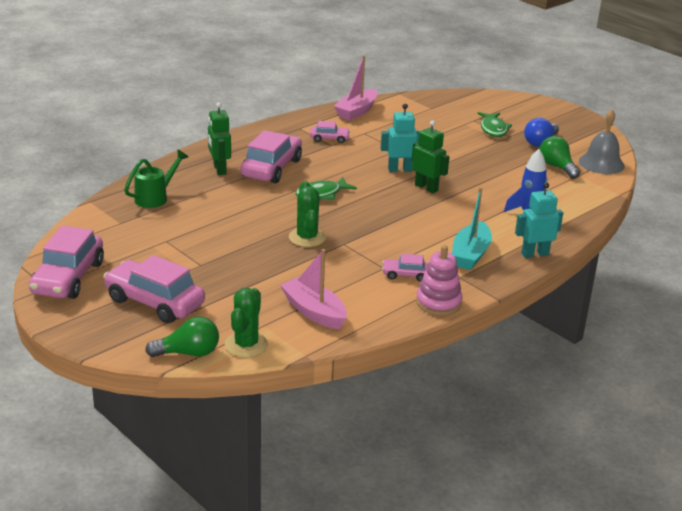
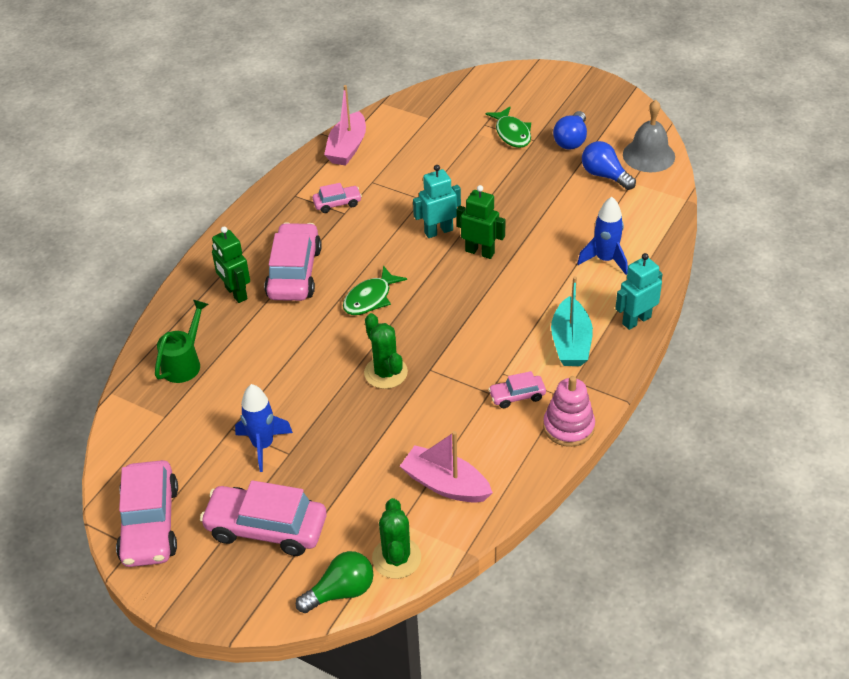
camera: 15 degrees left, 15 degrees up
green light bulb [540,136,580,179] -> blue light bulb [582,141,636,190]
none -> blue rocket [235,384,293,472]

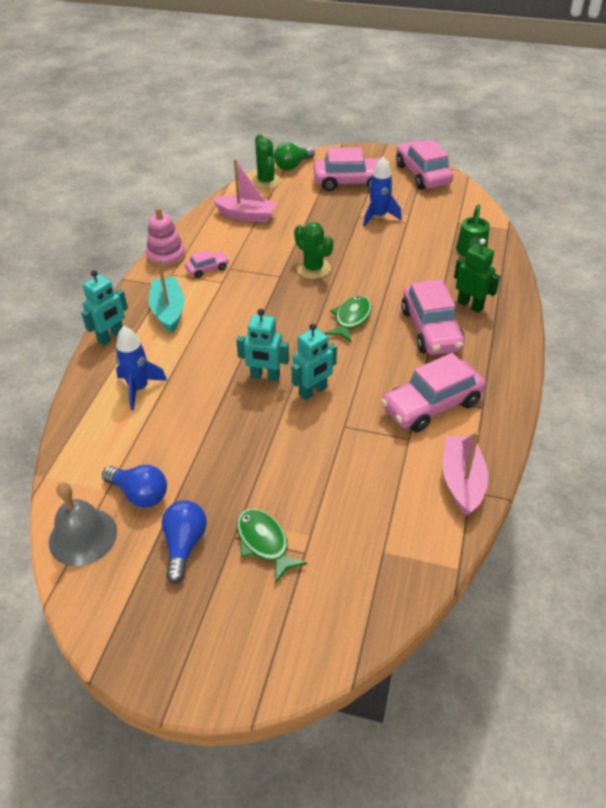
camera: 165 degrees right, 0 degrees up
pink car [312,183,362,213] -> pink car [381,353,486,432], size x2.00
green robot [457,185,506,259] -> turquoise robot [236,309,289,382]

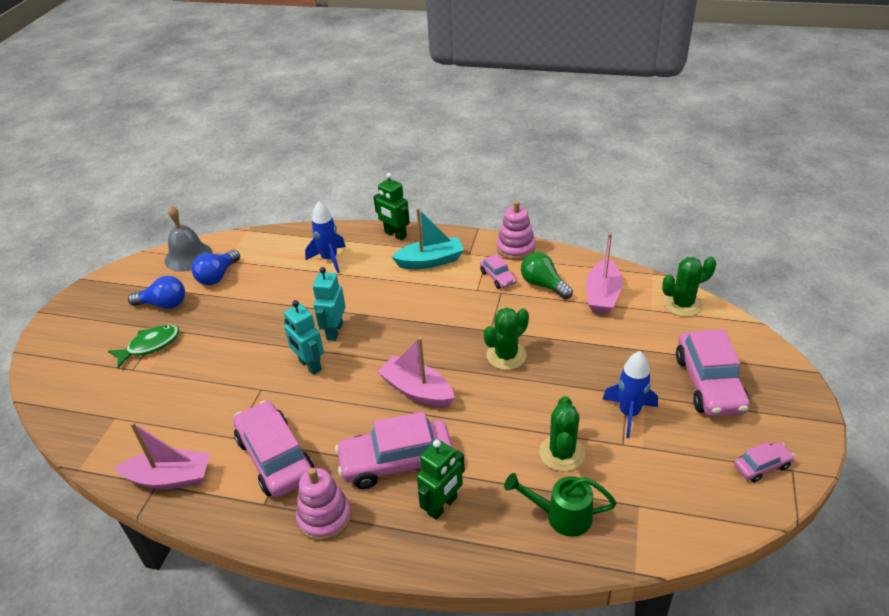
camera: 90 degrees right, 5 degrees down
turquoise robot [81,270,128,346] -> green robot [374,173,410,240]
green light bulb [274,142,315,170] -> green light bulb moved to [521,252,573,299]
green fish [325,296,372,342] -> pink boat [377,337,455,407]
pink car [396,140,453,190] -> pink car [734,442,795,482], size x0.50
none -> pink stacking toy [296,468,352,541]
none -> green cactus [539,396,585,471]

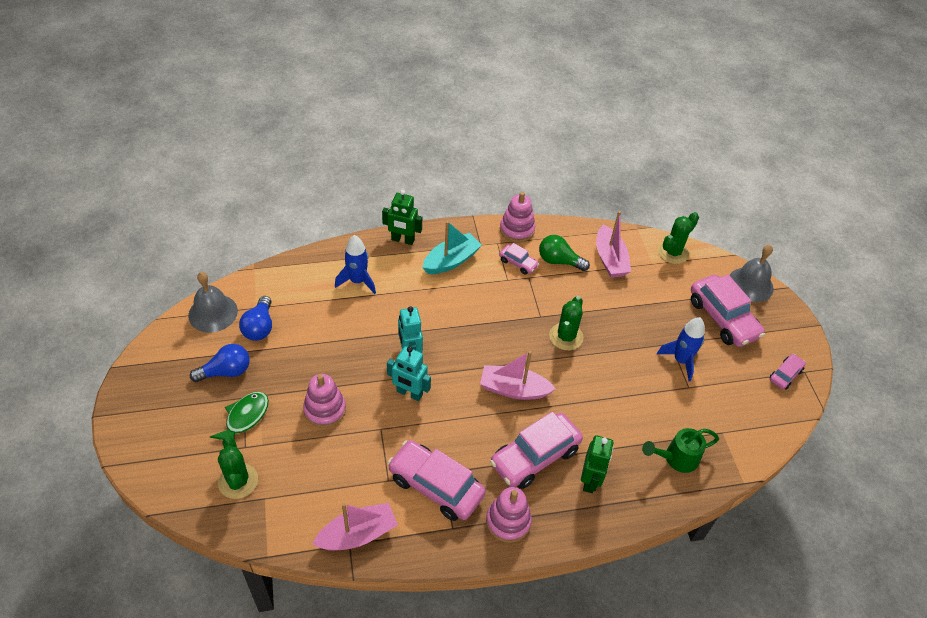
camera: 30 degrees left, 10 degrees up
green cactus [539,396,585,471] -> green cactus moved to [218,436,258,499]
none -> pink stacking toy [303,374,346,428]
none -> grey bell [729,245,773,302]

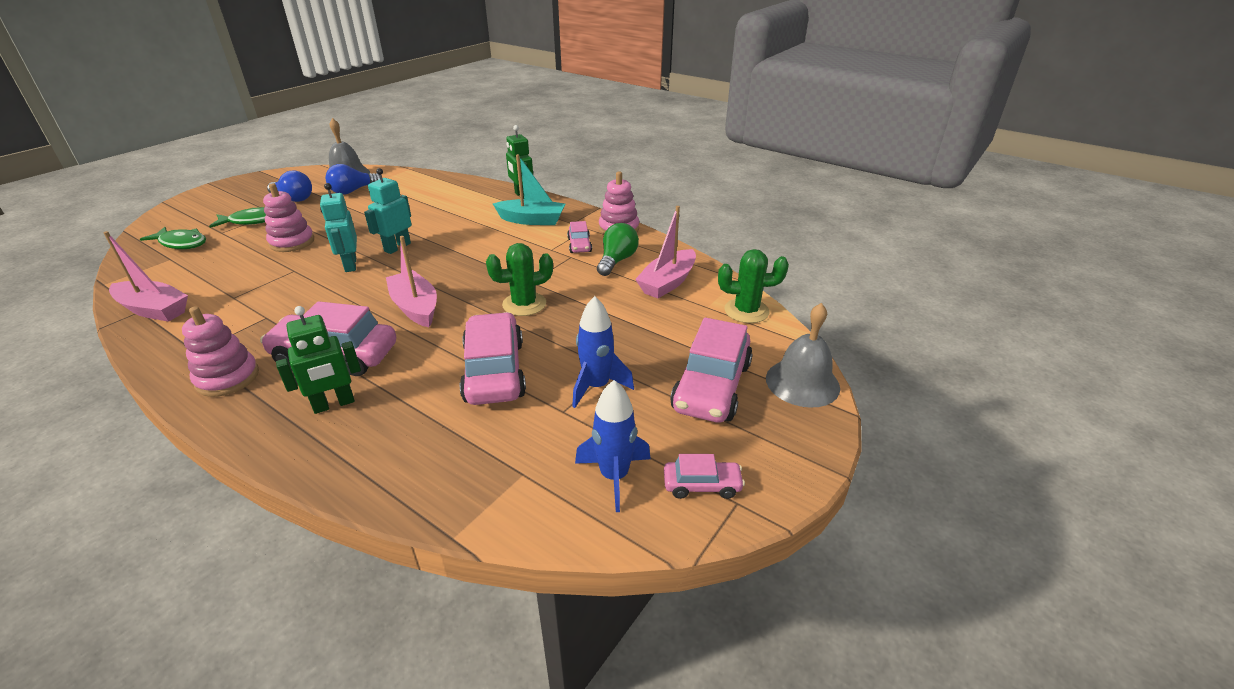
camera: 50 degrees right, 15 degrees down
green cactus [218,436,258,499] -> green fish [140,227,206,249]
blue rocket [335,235,376,294] -> blue rocket moved to [575,380,651,512]
pink car [387,440,486,521] -> pink car moved to [460,312,526,405]
green light bulb [539,235,590,271] -> green light bulb turned 45 degrees clockwise [597,223,639,276]
green watering can [642,428,719,473] -> none

